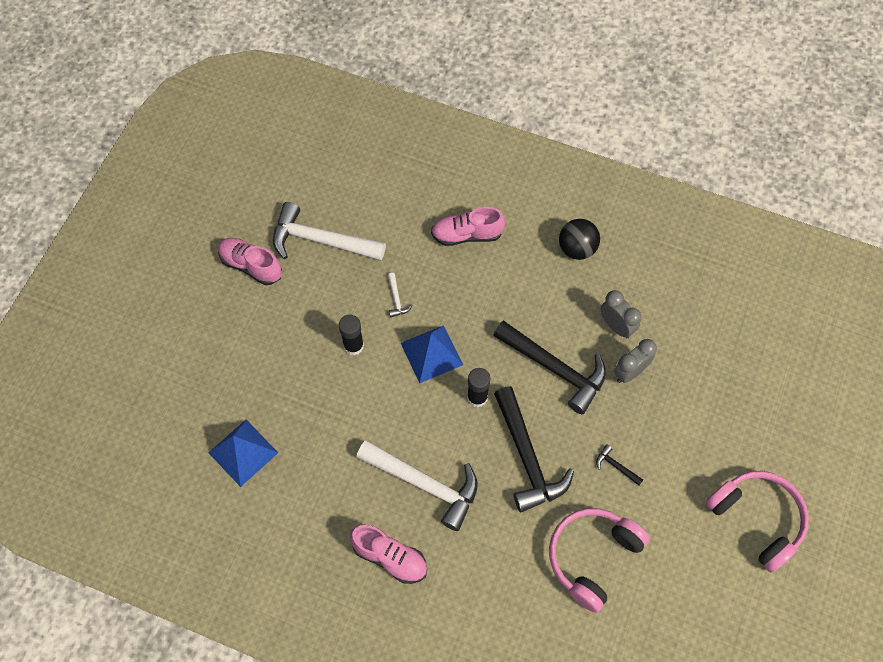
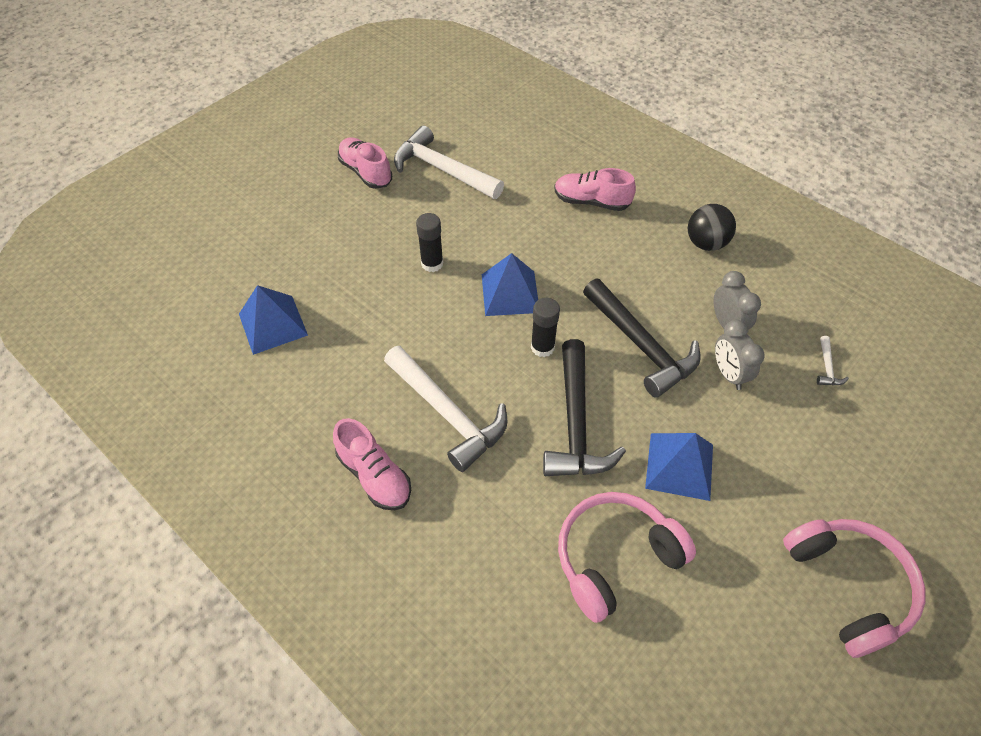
camera: 20 degrees right, 10 degrees down
white hammer [388,273,412,317] -> white hammer moved to [817,336,849,385]
black hammer [596,444,643,486] -> blue pyramid [645,433,713,501]
grey clock [614,339,657,383] -> grey clock turned 90 degrees counterclockwise [715,320,765,390]

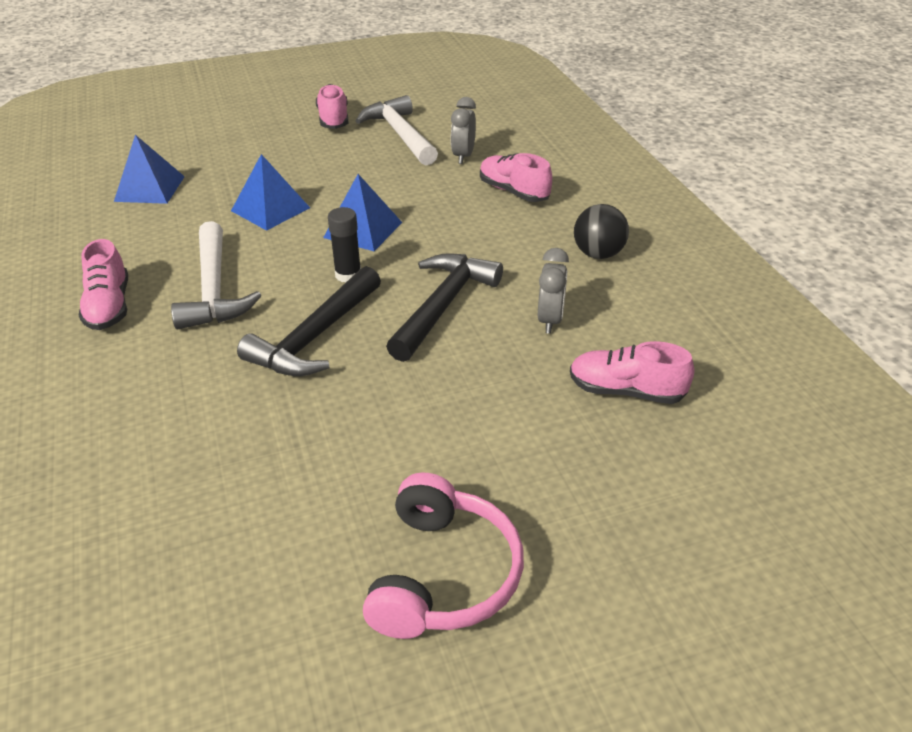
camera: 30 degrees right, 15 degrees down
black glue stick [416,213,443,272] -> none
pink headphones [558,492,696,623] -> none
black hammer [583,279,701,398] -> black hammer turned 150 degrees counterclockwise [386,253,503,362]
blue pyramid [645,433,713,501] -> blue pyramid moved to [231,154,310,231]
grey clock [715,320,765,390] -> grey clock moved to [451,97,476,164]
white hammer [817,336,849,385] -> pink shoe [570,341,694,404]

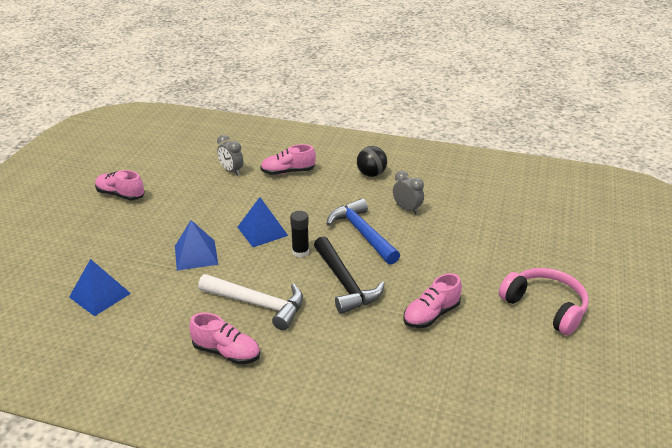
camera: 55 degrees left, 5 degrees down
white hammer [356,95,438,165] -> none
black hammer [386,253,503,362] -> blue hammer [326,199,400,265]
pink shoe [570,341,694,404] -> pink shoe moved to [403,273,462,328]

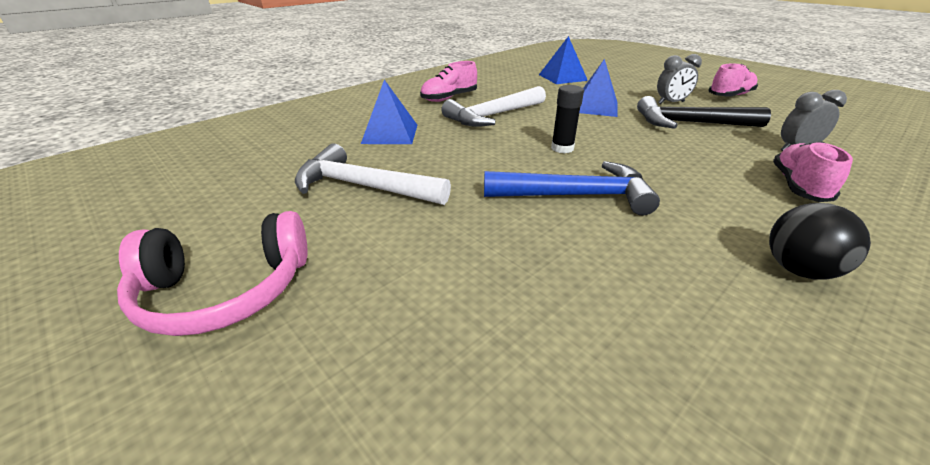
camera: 120 degrees right, 0 degrees up
blue pyramid [238,197,288,247] -> blue pyramid moved to [361,80,417,144]
black hammer [314,236,385,314] -> black hammer moved to [637,96,771,129]
grey clock [393,170,424,214] -> grey clock moved to [657,54,702,104]
pink shoe [403,273,462,328] -> white hammer [295,144,451,205]

